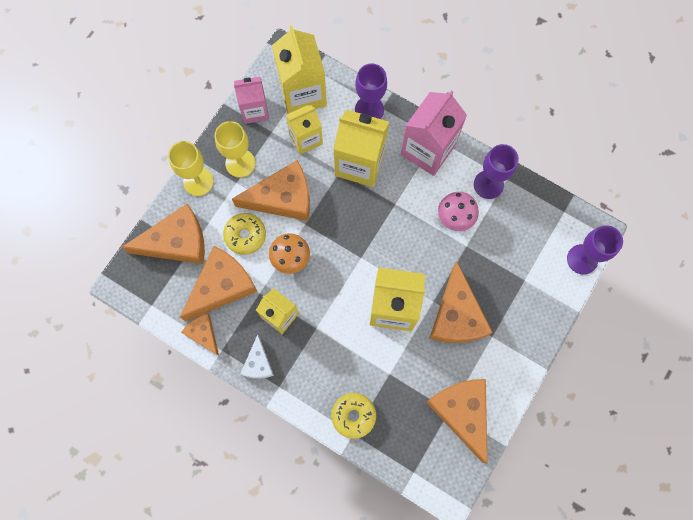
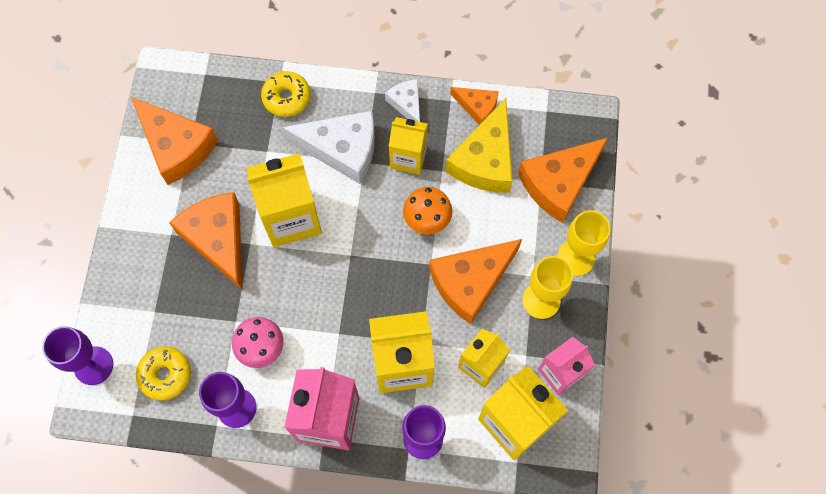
camera: 155 degrees right, 5 degrees down
orange cheese [180,246,257,321] -> yellow cheese [445,98,513,193]
yellow donut [223,213,266,255] -> yellow donut moved to [136,346,191,400]
none -> white cheese [282,111,375,184]

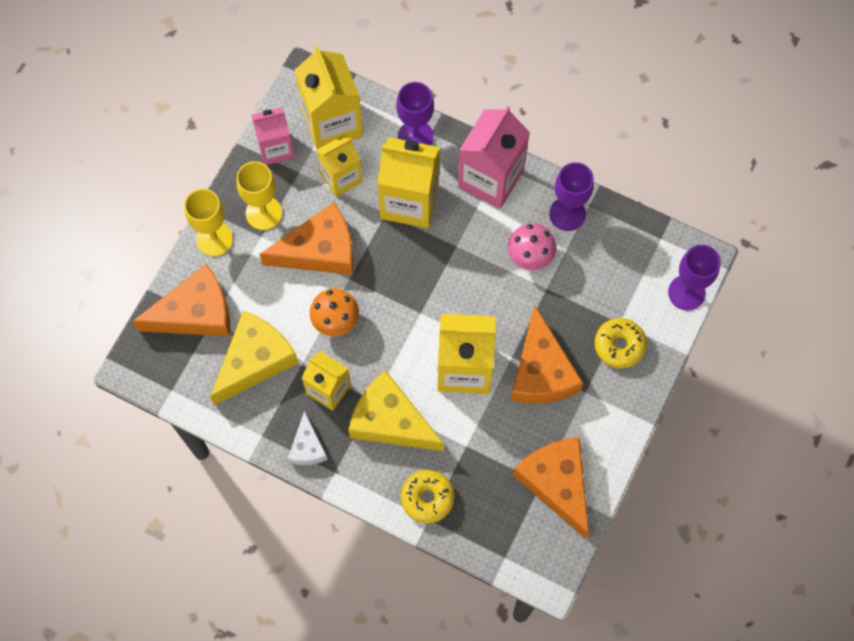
camera: 160 degrees left, 0 degrees up
yellow donut [136,346,191,400] -> yellow donut moved to [595,318,647,369]
white cheese [282,111,375,184] -> yellow cheese [348,370,444,451]
orange cheese [450,87,499,125] -> none

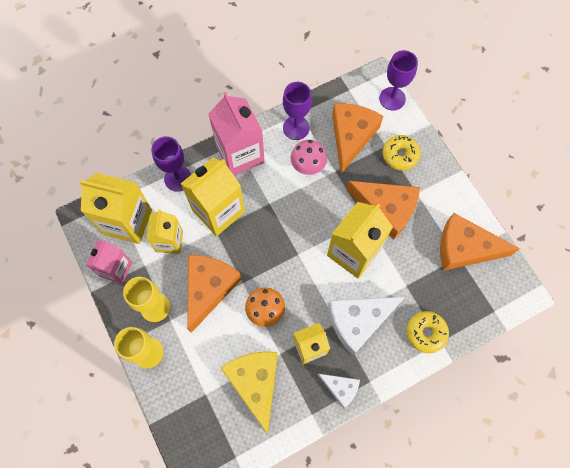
camera: 55 degrees left, 0 degrees up
orange cheese [132,264,230,336] -> orange cheese moved to [332,103,383,174]
yellow cheese [348,370,444,451] -> white cheese [328,297,405,356]

